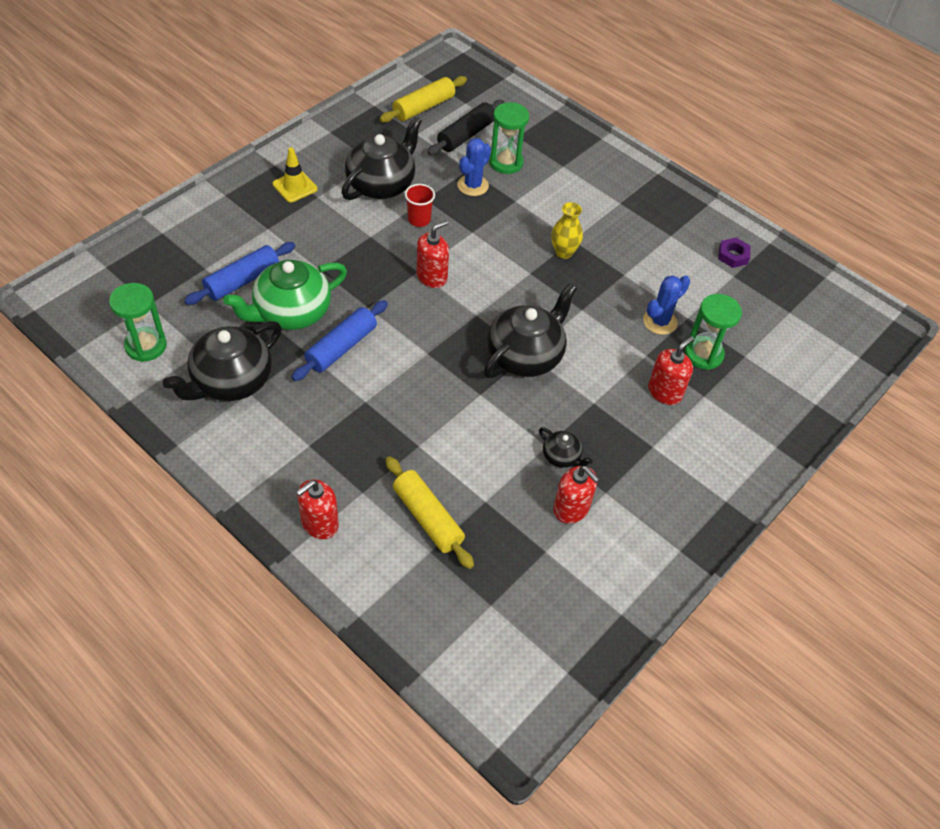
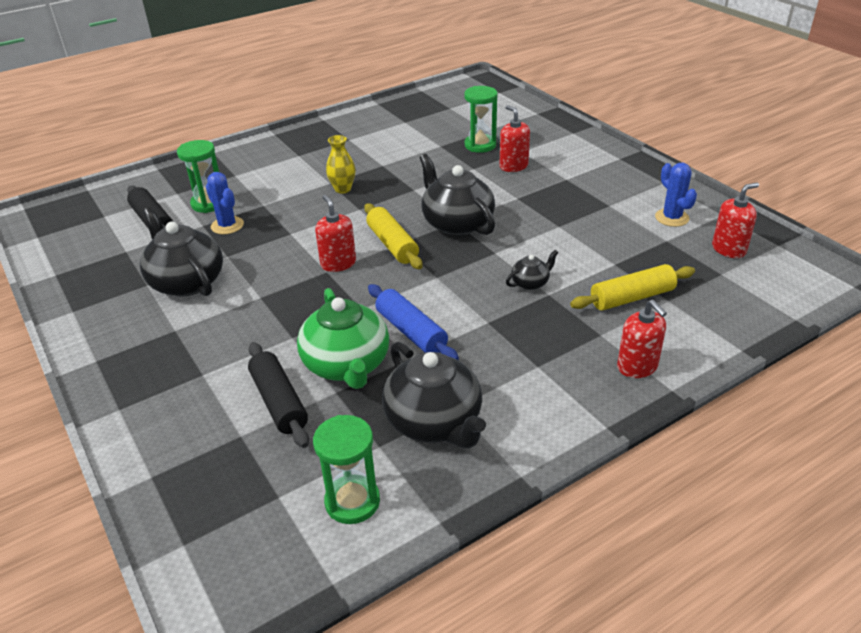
camera: 70 degrees left, 15 degrees down
blue rolling pin [184,242,295,305] -> black rolling pin [248,342,309,448]
yellow traffic cone [273,147,318,202] -> none
yellow rolling pin [380,76,467,123] -> yellow rolling pin moved to [364,203,423,269]
red cup [405,184,435,227] -> none
black teapot [539,427,593,468] -> black teapot moved to [506,250,558,290]
red soap dispenser [553,466,599,524] -> red soap dispenser moved to [712,183,759,258]
blue cactus [643,275,690,335] -> blue cactus moved to [655,163,697,227]
purple nut [718,238,751,268] -> none

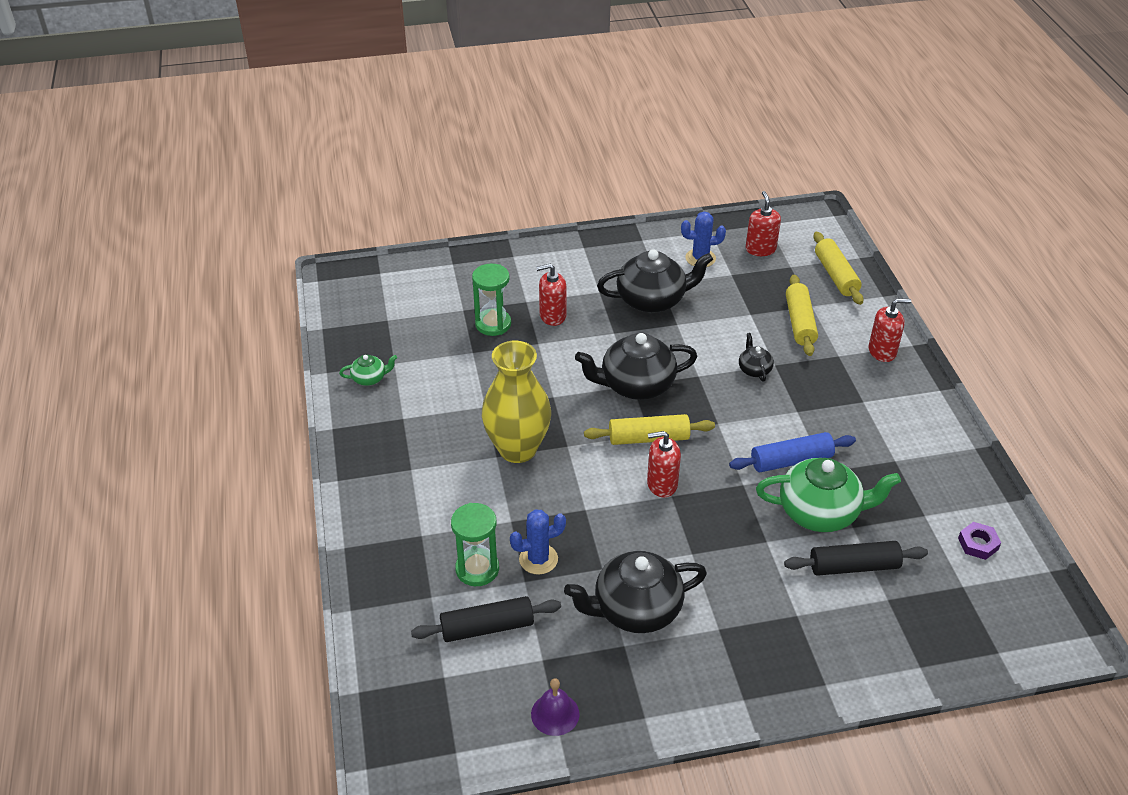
camera: 70 degrees left, 5 degrees up
green hourglass [313,415,380,524] -> purple nut [958,522,1001,560]
yellow vase [326,135,356,194] -> yellow vase [482,341,551,463], size x2.00
black teapot [382,342,486,448] -> black teapot moved to [597,249,713,313]
none -> green teapot [339,355,397,386]
none -> purple bell [531,678,579,736]
none -> yellow rolling pin [813,232,864,305]

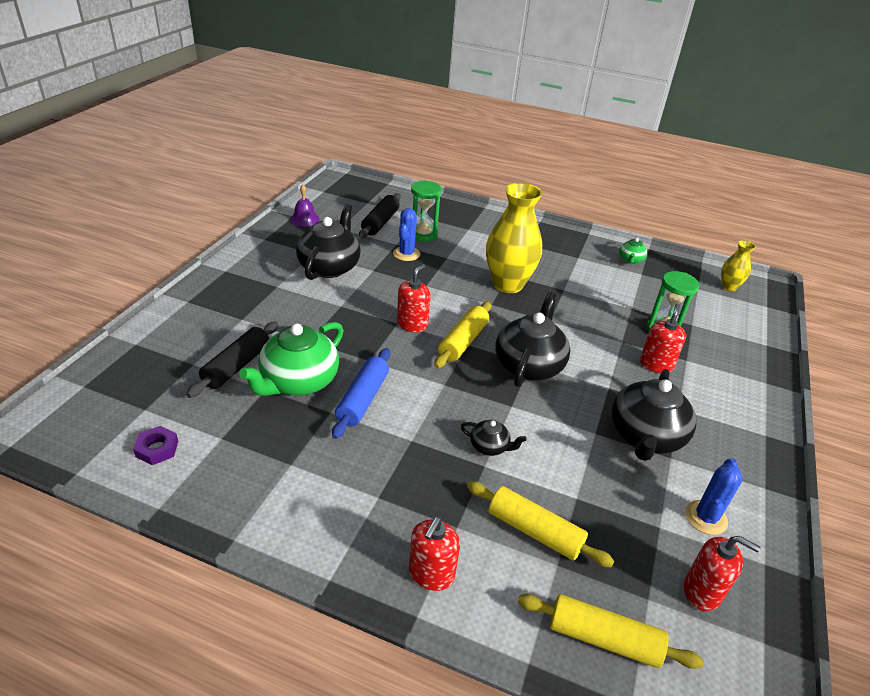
camera: 120 degrees right, 5 degrees down
none -> yellow vase [721,240,756,291]

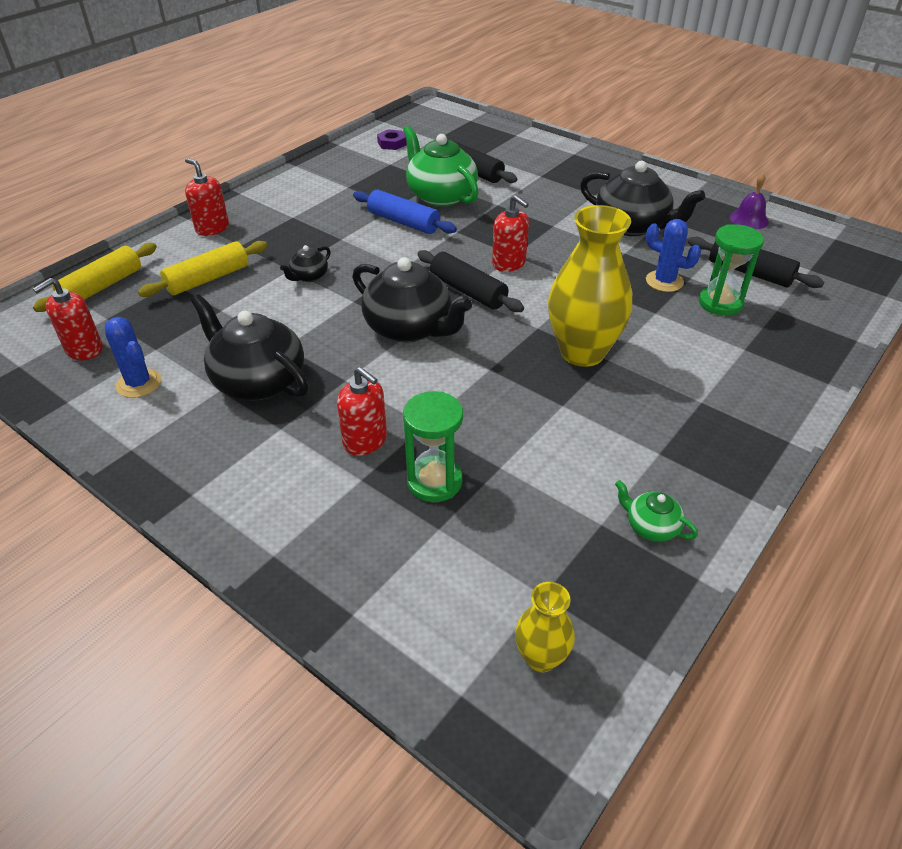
camera: 110 degrees right, 5 degrees up
yellow rolling pin [434,301,491,368] -> black rolling pin [417,250,524,312]

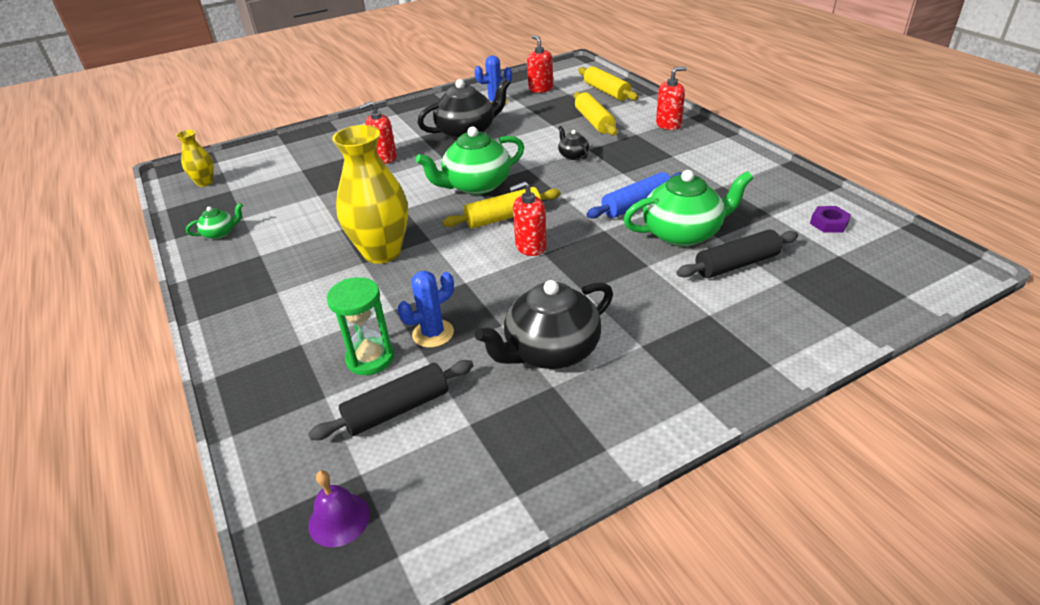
camera: 115 degrees right, 5 degrees down
black teapot [352,257,472,343] -> green teapot [416,126,524,195]
green hourglass [403,391,463,502] -> none
black rolling pin [417,250,524,312] -> yellow rolling pin [442,187,561,229]
purple bell [730,174,769,229] -> purple bell moved to [308,470,370,547]

